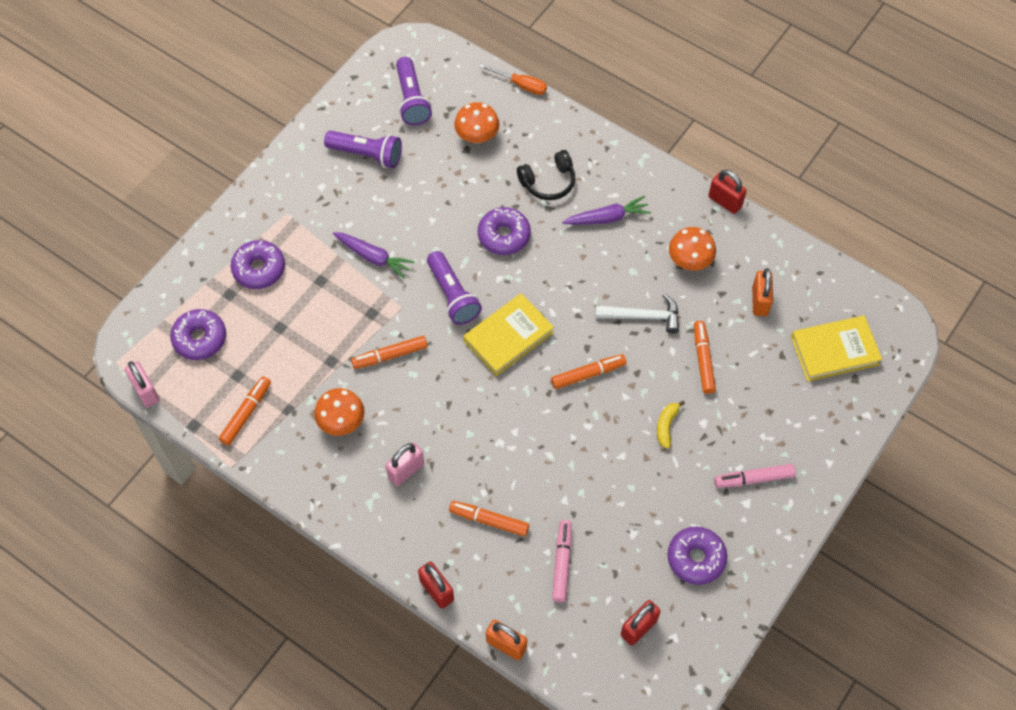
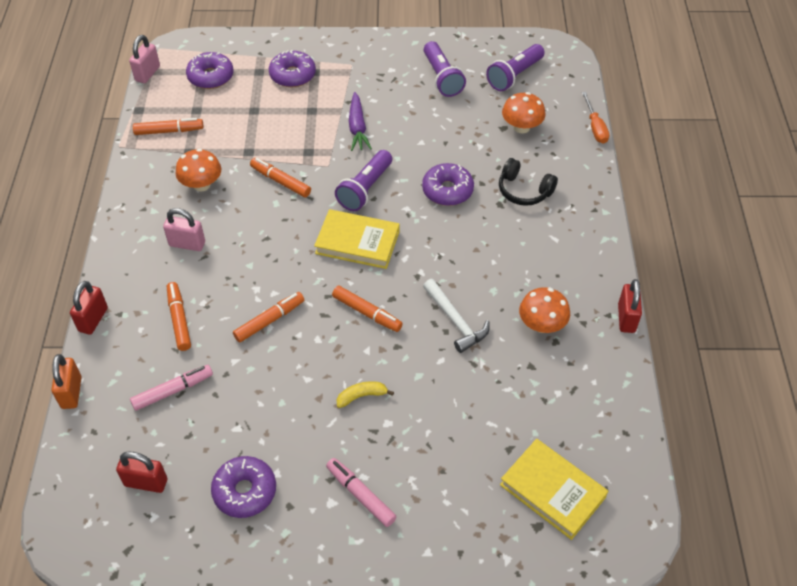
camera: 55 degrees right, 10 degrees down
purple carrot [562,196,651,225] -> none
orange marker [694,321,716,394] -> orange marker moved to [233,292,304,343]
orange padlock [752,268,773,316] -> none

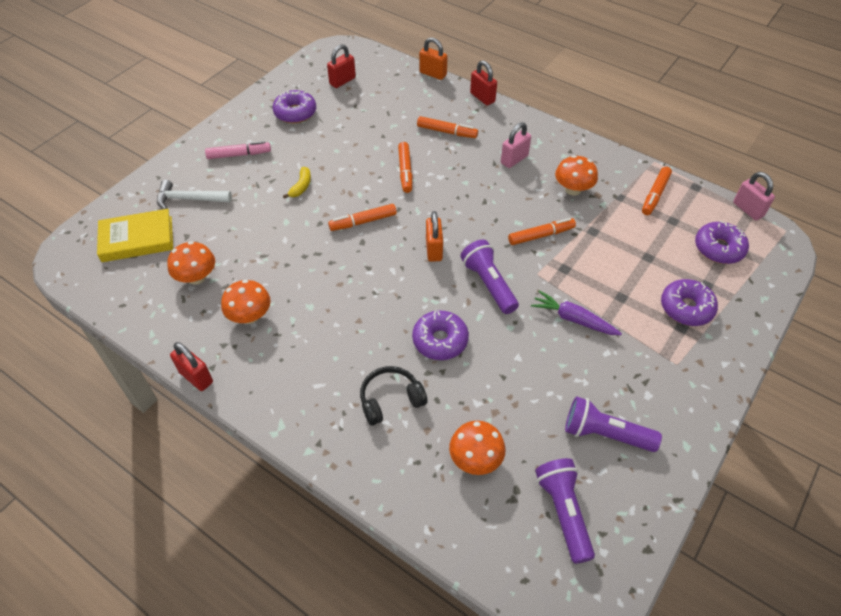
camera: 125 degrees right, 0 degrees up
pink marker [130,365,213,411] -> none
yellow book [314,209,400,269] -> orange padlock [426,211,443,262]
white hammer [423,279,490,353] -> white hammer moved to [157,180,232,209]
orange screwdriver [582,92,609,144] -> none
none -> orange mushroom [167,241,215,285]

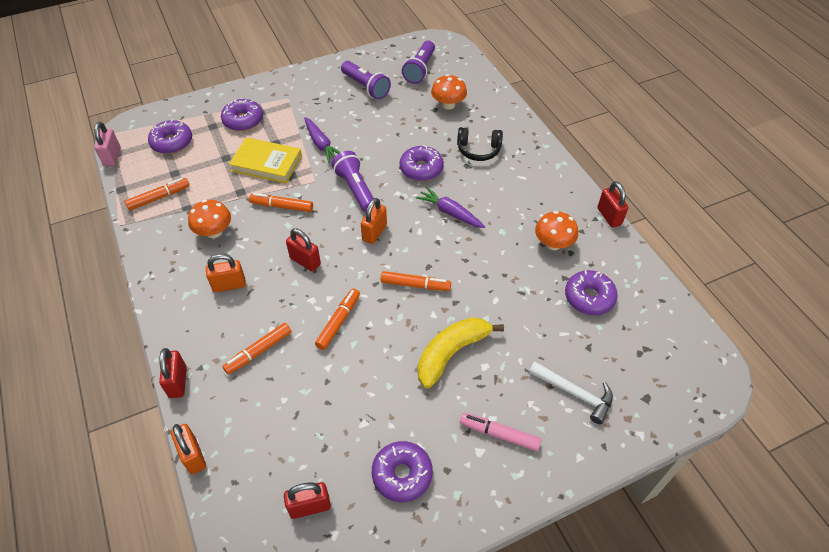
camera: 150 degrees left, 0 degrees up
yellow book [97,209,173,262] -> yellow book moved to [229,137,302,184]
orange mushroom [167,241,215,285] -> purple donut [565,270,618,315]
yellow banana [283,167,311,199] -> yellow banana [418,317,504,388], size x2.02
orange marker [417,116,478,138] -> orange marker turned 90 degrees counterclockwise [222,323,291,374]
purple flashlight [461,240,519,314] -> purple flashlight turned 150 degrees clockwise [332,151,374,212]
pink padlock [501,122,531,168] -> orange padlock [206,254,246,292]
none -> red padlock [286,228,321,272]
none -> purple carrot [415,187,485,228]

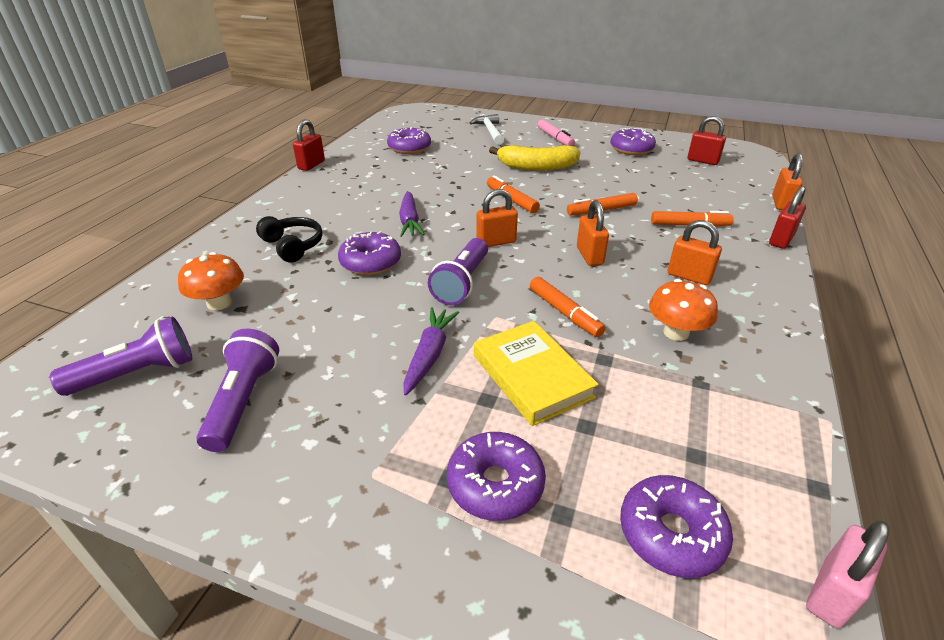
camera: 135 degrees left, 15 degrees down
orange marker [124,178,190,211] -> none
red padlock [286,228,321,272] -> orange padlock [577,200,609,266]
orange mushroom [535,211,578,250] -> none

